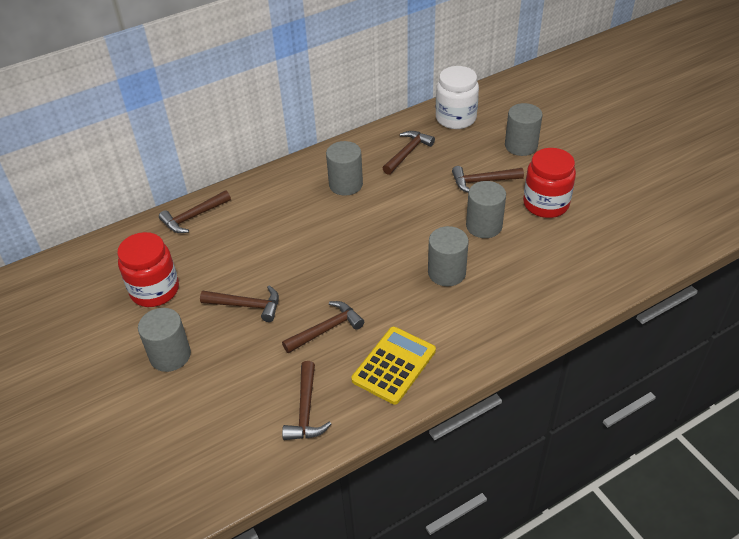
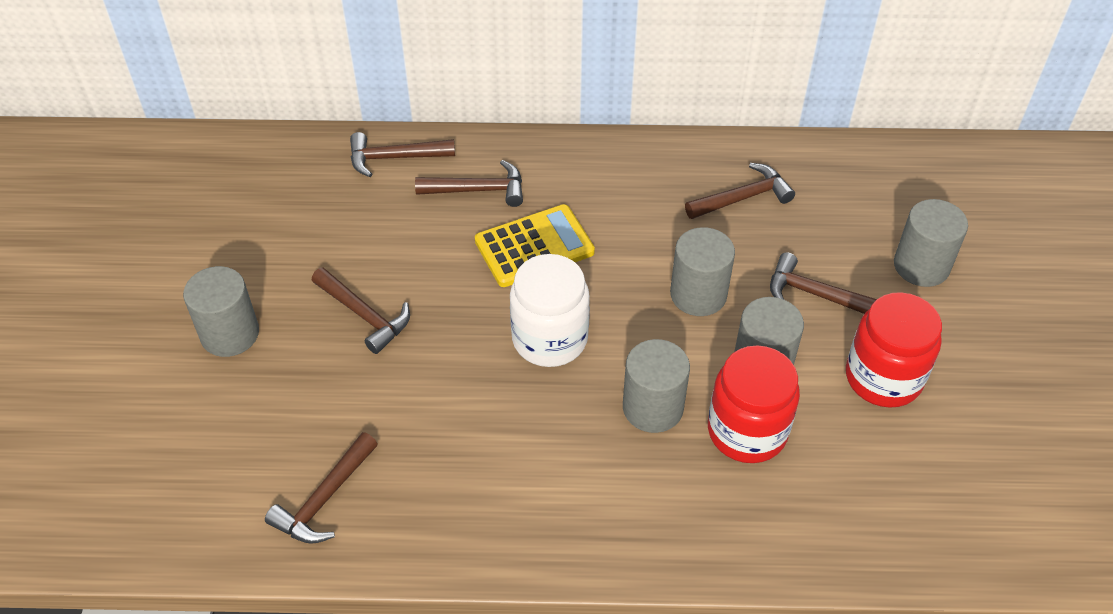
camera: 30 degrees right, 5 degrees up
red jar [117,232,179,307] -> red jar moved to [708,345,800,463]
brown hammer [282,301,364,353] -> brown hammer moved to [415,160,523,207]
grey cylinder [326,141,363,196] -> grey cylinder moved to [670,227,735,316]
yellow calculator [351,327,436,405] -> yellow calculator moved to [475,204,595,287]
white jar [436,66,479,129] -> white jar moved to [510,254,590,367]

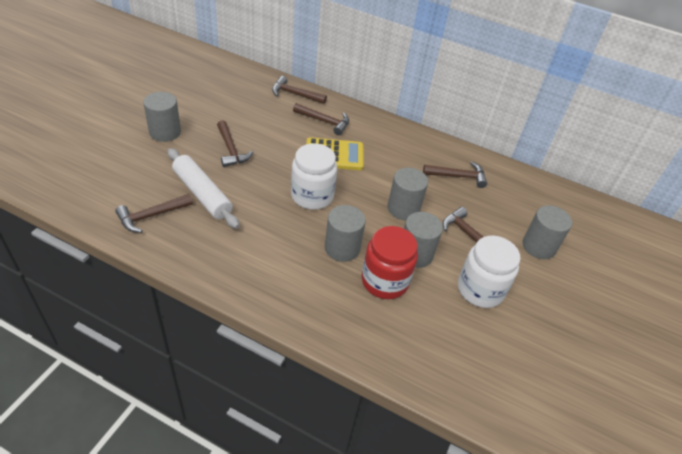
camera: 20 degrees right, 5 degrees down
red jar [846,292,942,408] -> white jar [458,235,521,308]
none -> white rolling pin [168,148,240,229]

